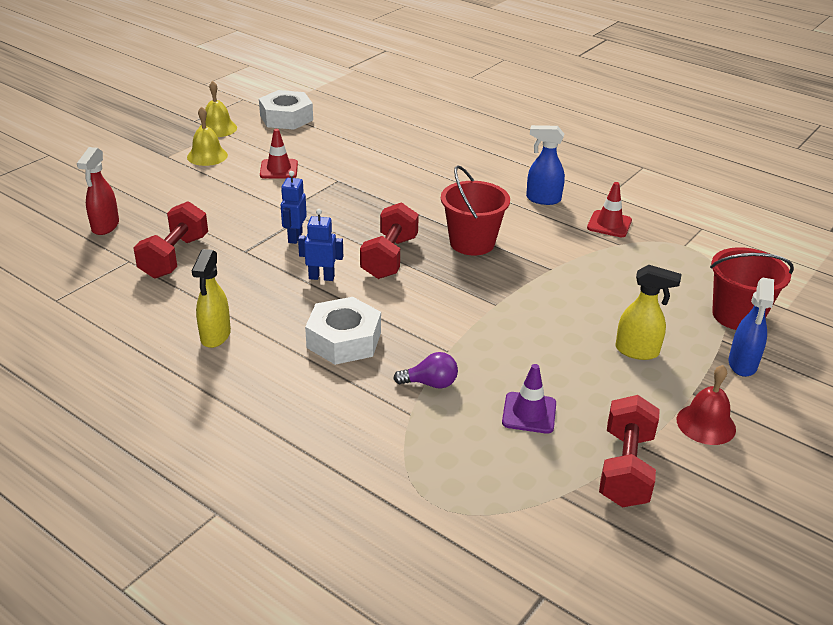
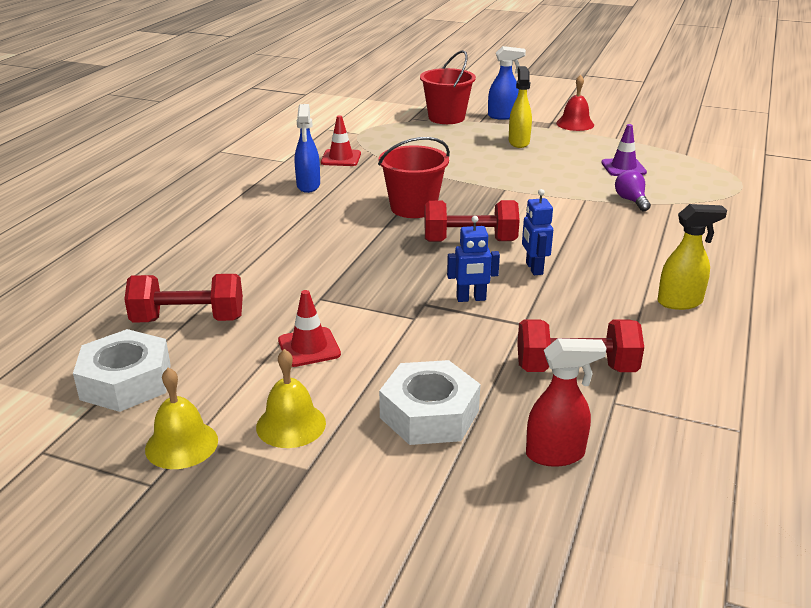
camera: 105 degrees left, 5 degrees down
white nut [305,297,381,365] -> white nut moved to [379,360,480,445]
red dumbbell [599,395,660,507] -> red dumbbell moved to [124,274,243,323]

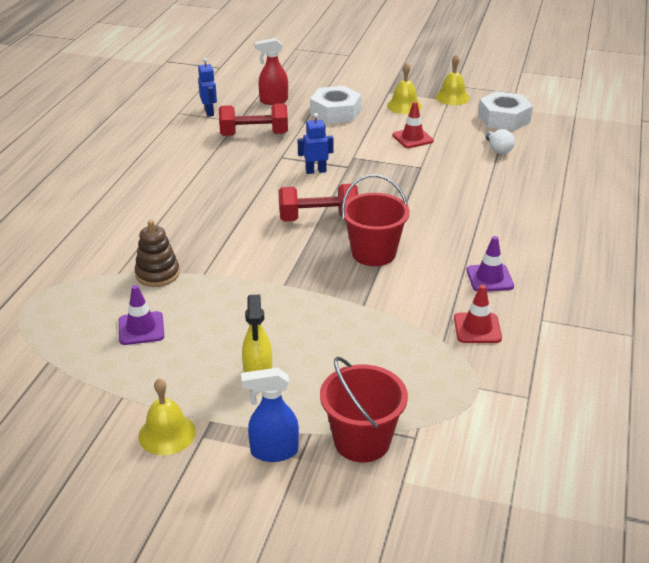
camera: 175 degrees right, 5 degrees up
red dumbbell [124,274,243,323] -> white light bulb [485,129,515,154]
blue spray bottle [295,104,320,193] -> purple traffic cone [466,236,514,291]
blue robot [522,189,553,275] -> blue robot moved to [198,58,217,117]
red bell [556,75,594,131] -> yellow bell [138,378,196,455]
purple light bulb [615,170,651,211] -> brown stacking toy [135,220,180,287]
yellow spray bottle [657,204,727,310] -> none

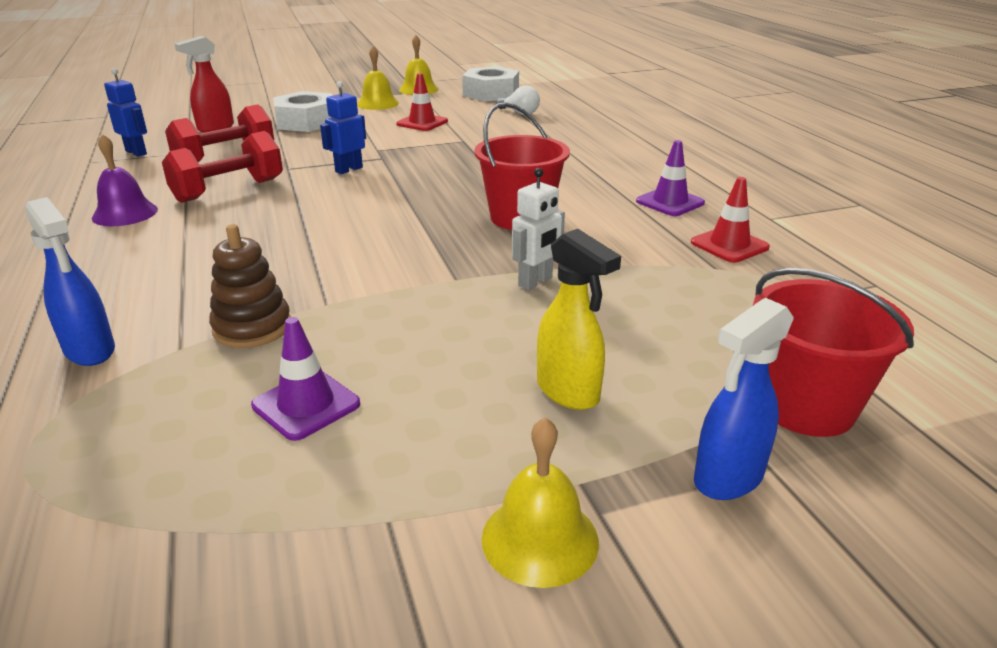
camera: 35 degrees left, 5 degrees down
red dumbbell [278,184,358,222] -> red dumbbell moved to [162,131,283,203]
none -> blue spray bottle [25,197,115,366]
none -> purple bell [92,134,158,226]
none -> white robot [512,168,565,290]

